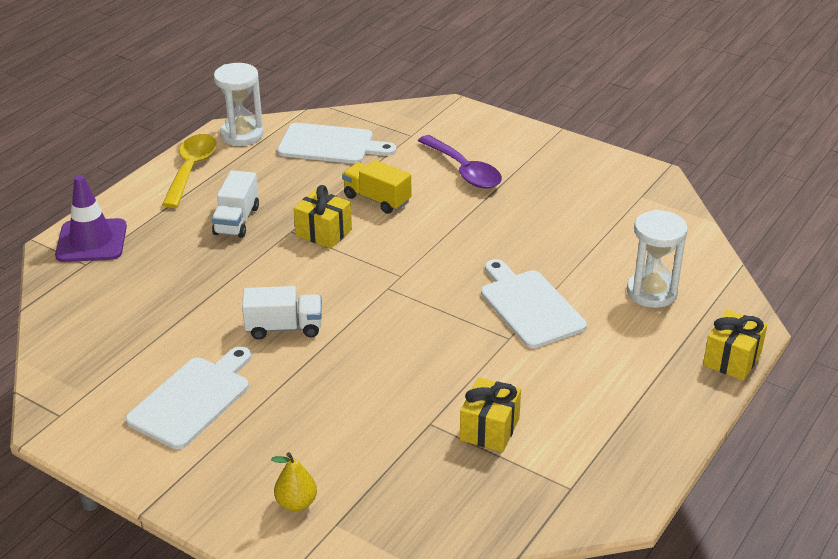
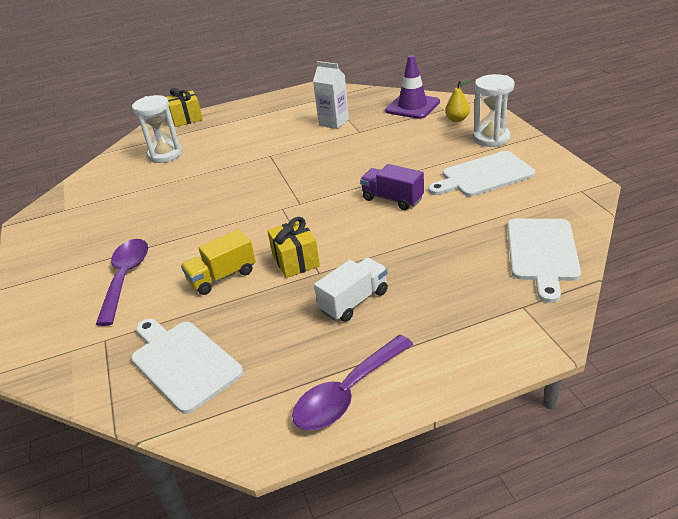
camera: 140 degrees left, 0 degrees up
purple traffic cone [55,175,127,262] -> purple traffic cone moved to [385,55,440,119]
yellow spoon [162,134,217,208] -> purple spoon [292,335,413,431]
white hourglass [214,63,263,146] -> white hourglass moved to [473,74,515,147]
white truck [242,286,322,339] -> purple truck [360,164,424,210]
yellow truck [342,160,411,214] -> yellow truck turned 75 degrees clockwise [181,229,256,295]
yellow gift [460,377,521,452] -> white carton [313,61,349,129]
white cutting board [481,259,587,349] -> white cutting board moved to [507,219,581,303]

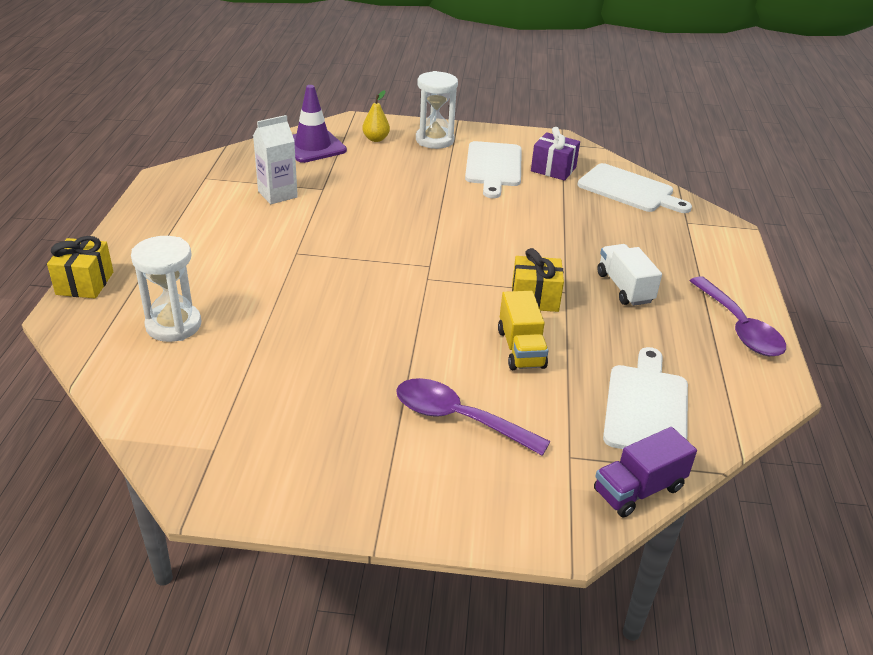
camera: 70 degrees left, 0 degrees up
white cutting board [131,319,243,414] -> white cutting board turned 120 degrees clockwise [603,347,688,449]
purple truck [360,164,424,210] -> purple truck moved to [594,427,697,517]
none -> purple gift [531,127,580,181]

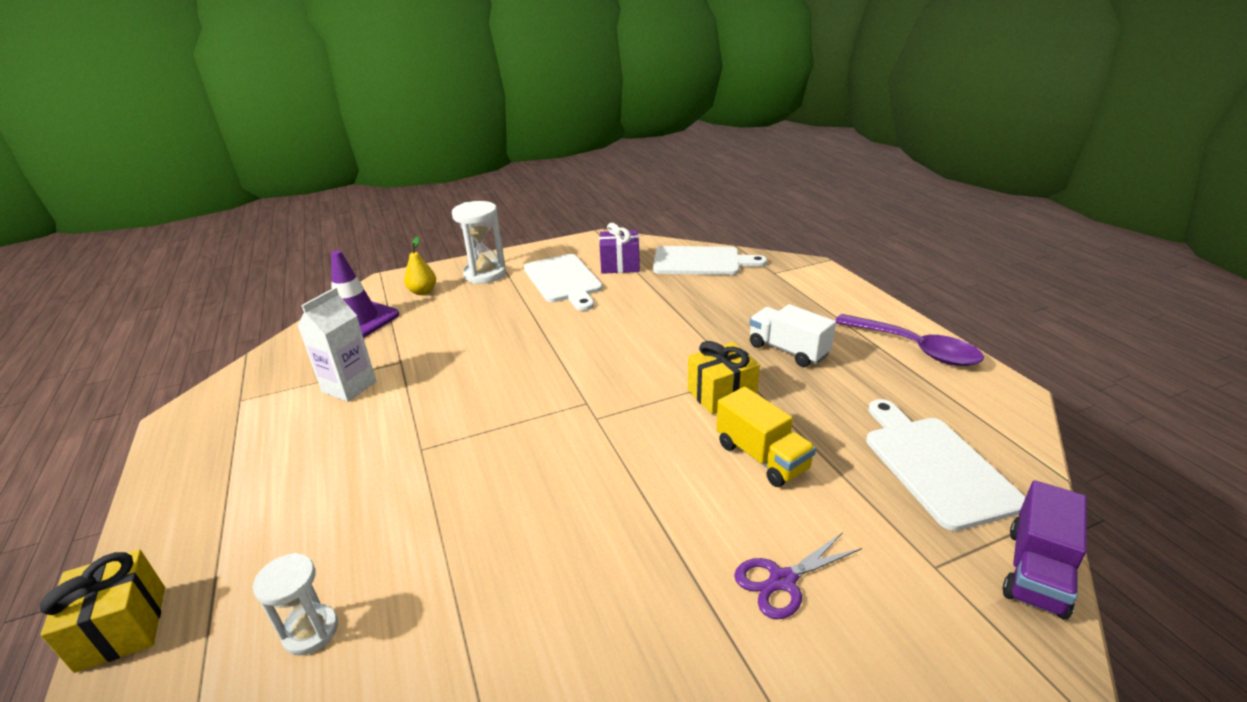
camera: 25 degrees left, 5 degrees down
white hourglass [131,236,201,342] -> white hourglass [252,553,338,655], size x0.62
purple spoon [396,378,551,456] -> purple scissors [734,532,862,619]

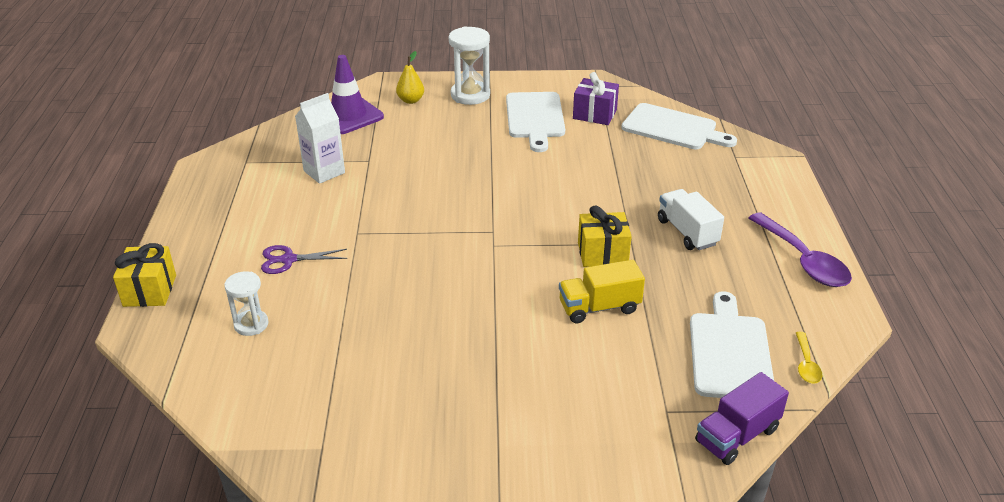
camera: 20 degrees right, 5 degrees up
yellow truck [716,387,816,487] -> yellow truck turned 90 degrees clockwise [559,260,645,323]
purple scissors [734,532,862,619] -> purple scissors moved to [261,245,347,274]
none -> yellow spoon [796,332,822,384]

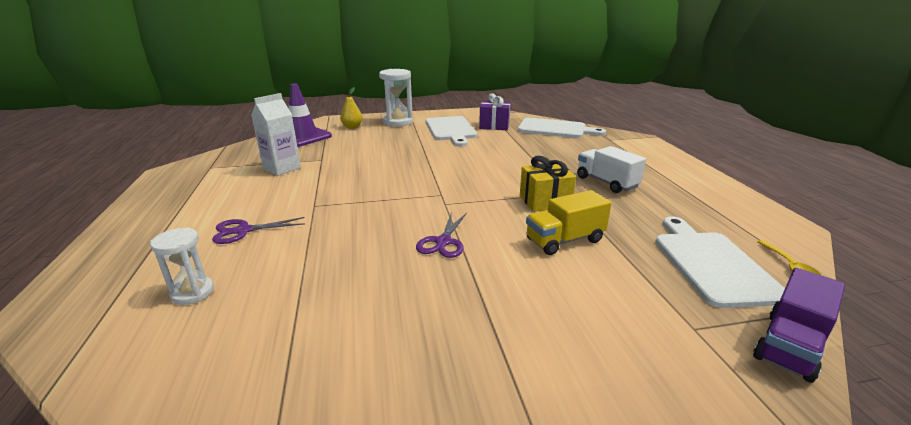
camera: 10 degrees left, 10 degrees down
yellow gift [113,243,176,307] -> none
purple spoon [749,212,852,287] -> none
none -> purple scissors [416,212,467,258]

